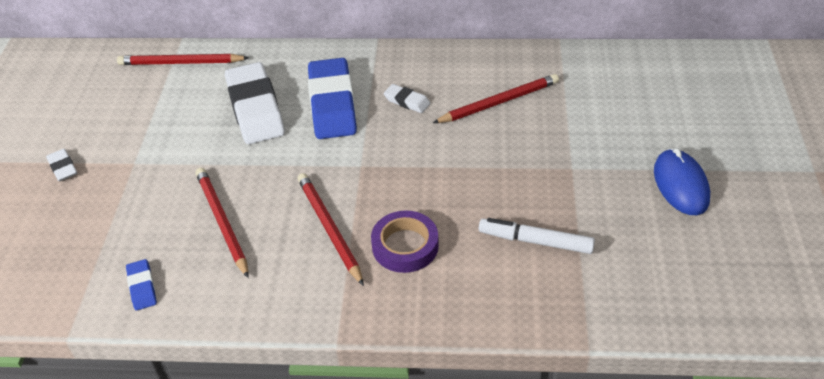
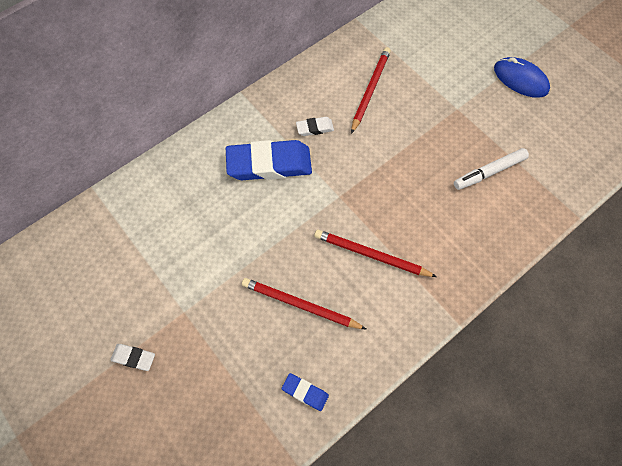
camera: 45 degrees left, 20 degrees up
red pencil [117,54,249,65] -> none
white eraser [225,62,285,144] -> none
blue eraser [308,58,357,139] -> blue eraser turned 45 degrees counterclockwise [226,140,312,180]
purple tape [371,211,439,273] -> none

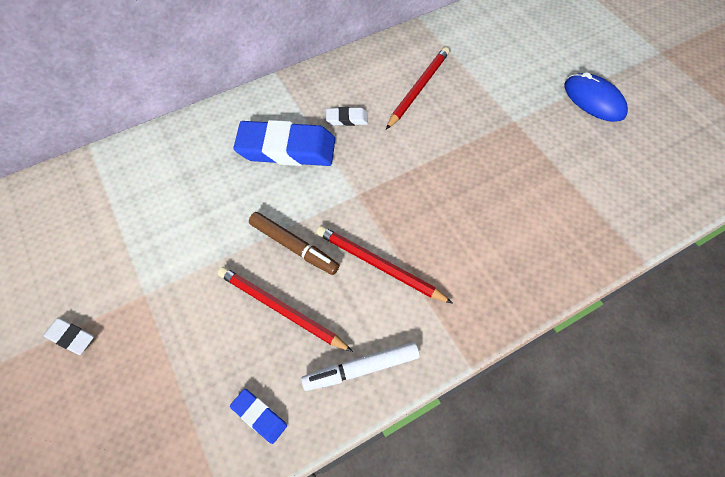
camera: 10 degrees right, 5 degrees down
white marker [454,148,529,190] -> white marker moved to [301,342,420,391]
none -> brown marker [249,212,339,275]

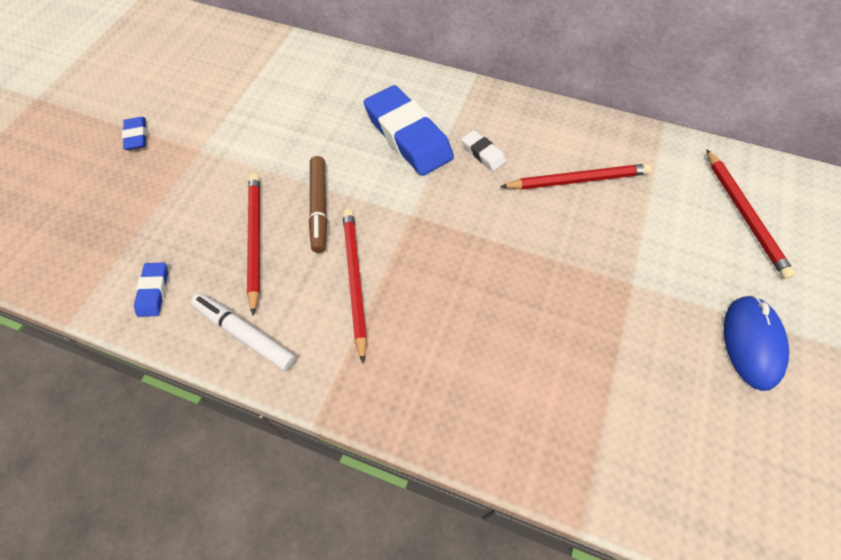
camera: 50 degrees right, 0 degrees up
white eraser [43,318,94,355] -> blue eraser [122,117,147,150]
none -> red pencil [706,149,795,279]

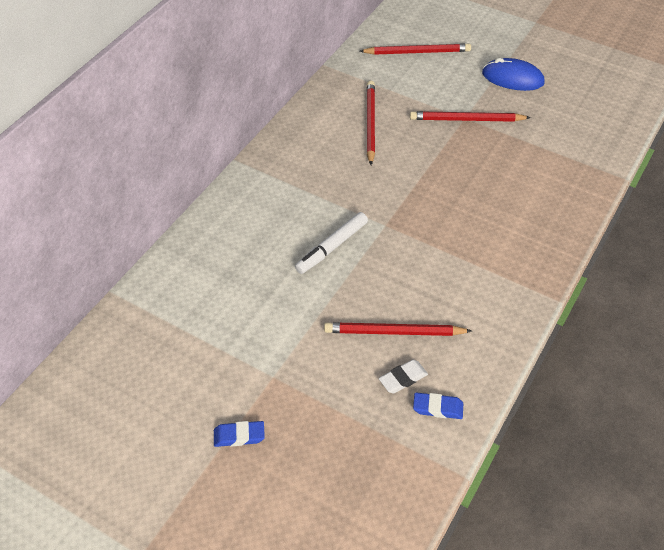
camera: 80 degrees left, 10 degrees down
white marker [191,293,296,371] -> white marker moved to [295,212,368,274]
brown marker [309,156,327,253] -> none
red pencil [343,209,367,363] -> red pencil moved to [410,111,531,122]
blue eraser [364,85,454,176] -> none
white eraser [461,130,506,171] -> white eraser moved to [379,360,428,393]

